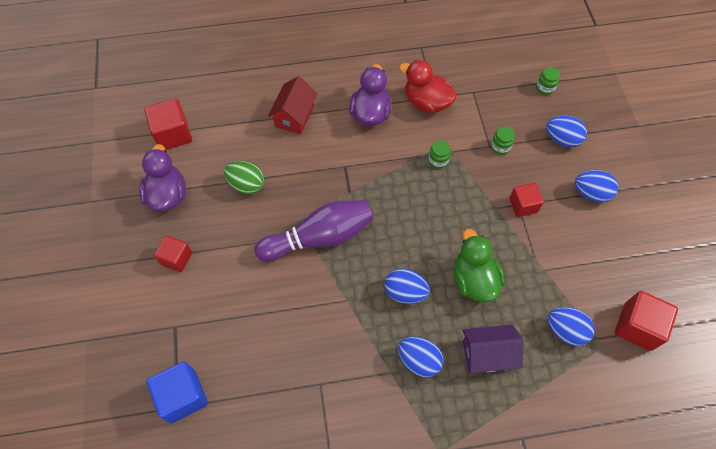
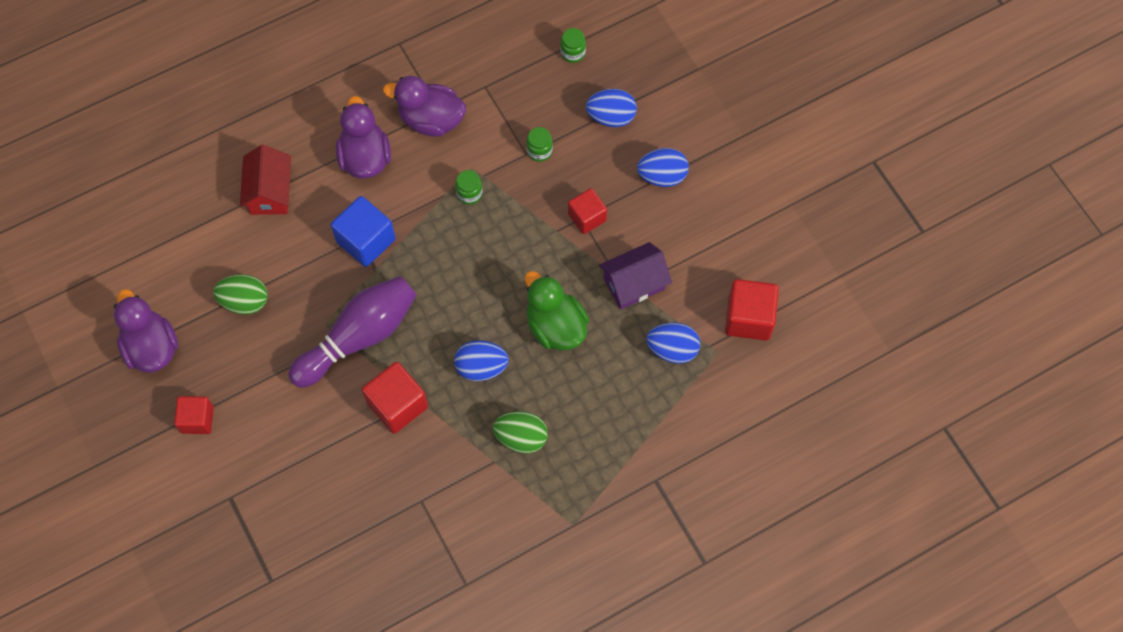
camera: 20 degrees left, 5 degrees up
red cube [144,98,192,150] -> red cube moved to [362,362,428,434]
blue cube [146,361,208,423] -> blue cube moved to [331,196,396,267]
blue egg [398,337,444,378] -> green egg [493,411,548,453]
red duck [399,60,457,113] -> purple duck [383,76,466,137]
purple house [463,324,523,373] -> purple house moved to [599,242,672,309]

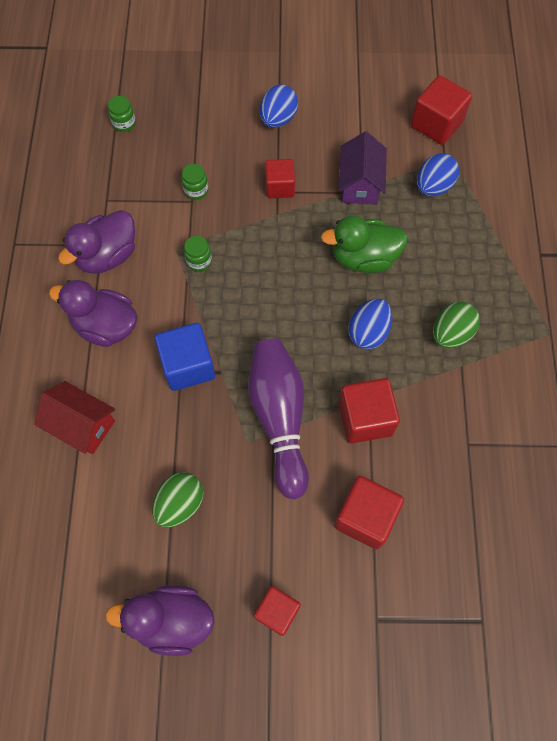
camera: 60 degrees left, 0 degrees up
blue egg [586,89,637,127] -> none
none -> red cube [334,476,404,549]

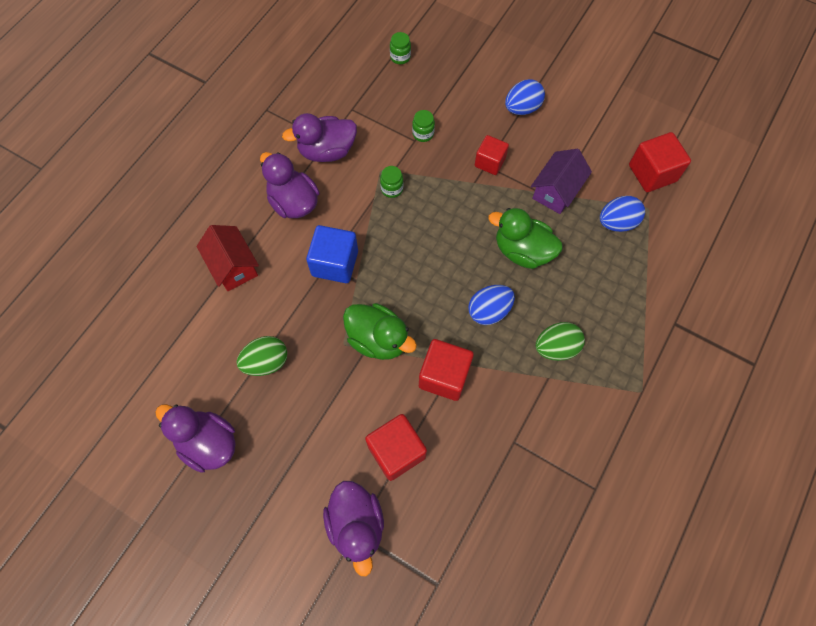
camera: 30 degrees right, 0 degrees up
purple bowling pin [248,339,309,499] -> green duck [343,303,417,360]
red cube [254,586,301,636] -> none
none -> purple duck [323,481,384,576]

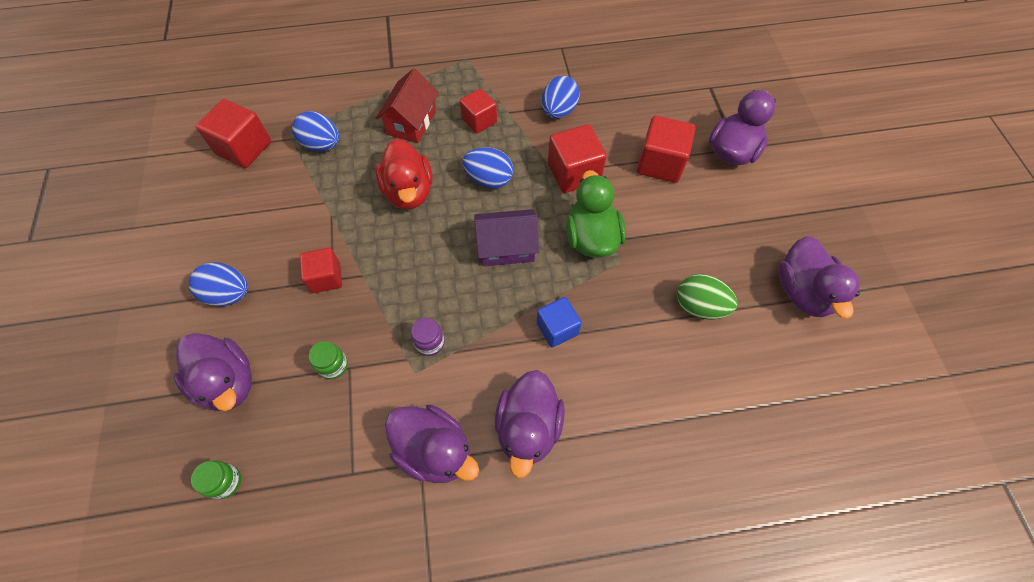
camera: 130 degrees left, 5 degrees down
red house [197,225,259,291] -> red house moved to [376,68,439,143]
blue cube [306,225,358,283] -> blue cube [537,297,582,348], size x0.66
green jar [380,166,403,198] -> purple jar [411,318,444,356]
green duck [488,208,563,269] -> red duck [375,139,433,209]
purple house [531,149,592,214] -> purple house moved to [474,209,539,266]
green egg [535,322,585,361] -> red cube [460,88,497,134]
none -> purple duck [173,333,252,411]
none -> blue egg [542,76,580,119]

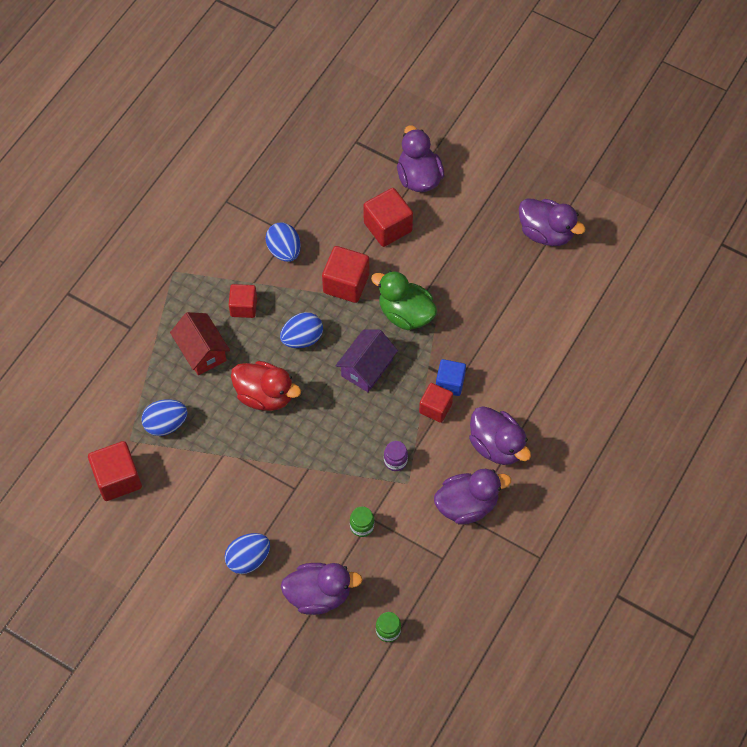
camera: 50 degrees left, 0 degrees up
red cube [300,248,342,293] -> red cube moved to [419,383,453,423]
green egg [677,274,738,319] -> none

